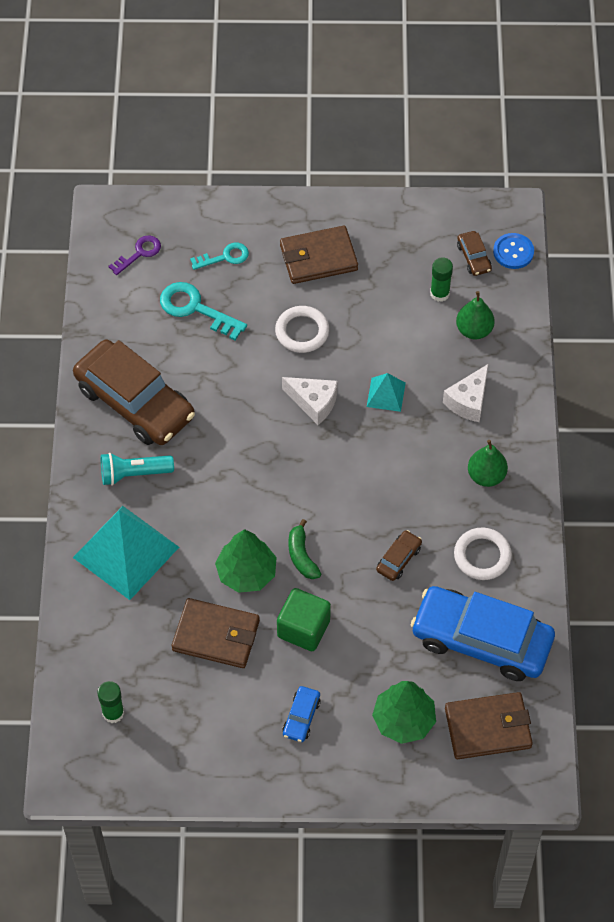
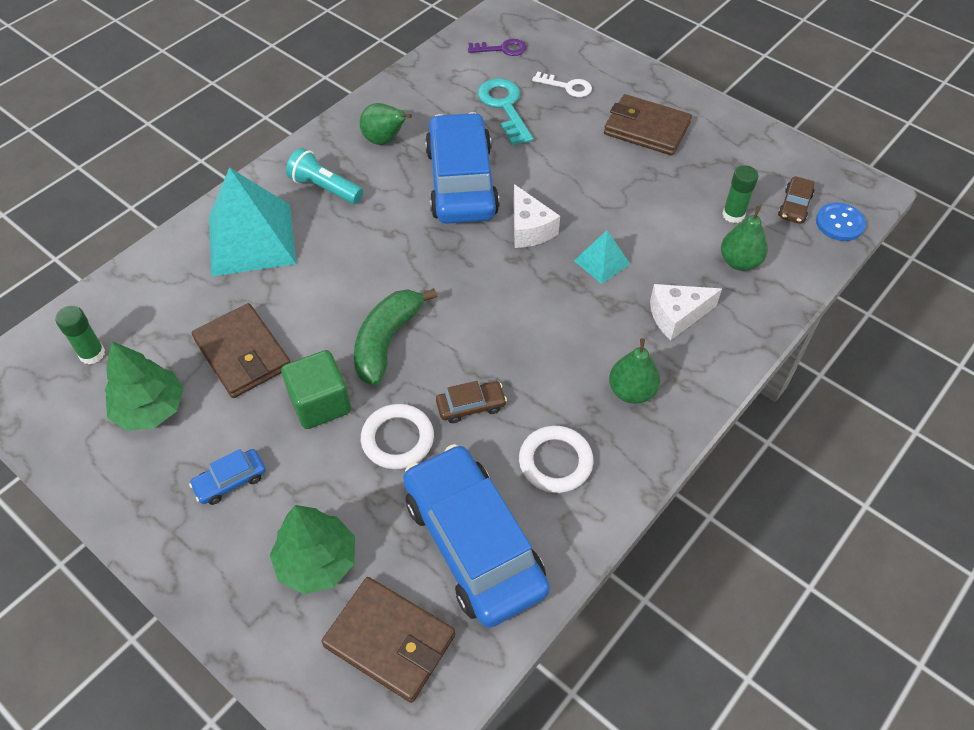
camera: 40 degrees right, 5 degrees down
brown car [73,340,195,445] -> green pear [360,103,412,145]
turquoise key [190,243,249,270] -> white key [532,71,592,97]
green tree [215,529,277,593] -> green tree moved to [105,341,184,431]
white ring [275,306,329,353] -> white ring moved to [361,404,434,469]
green banana [289,519,321,579] -> green banana [354,288,437,386], size x1.62
none -> blue car [425,112,500,224]

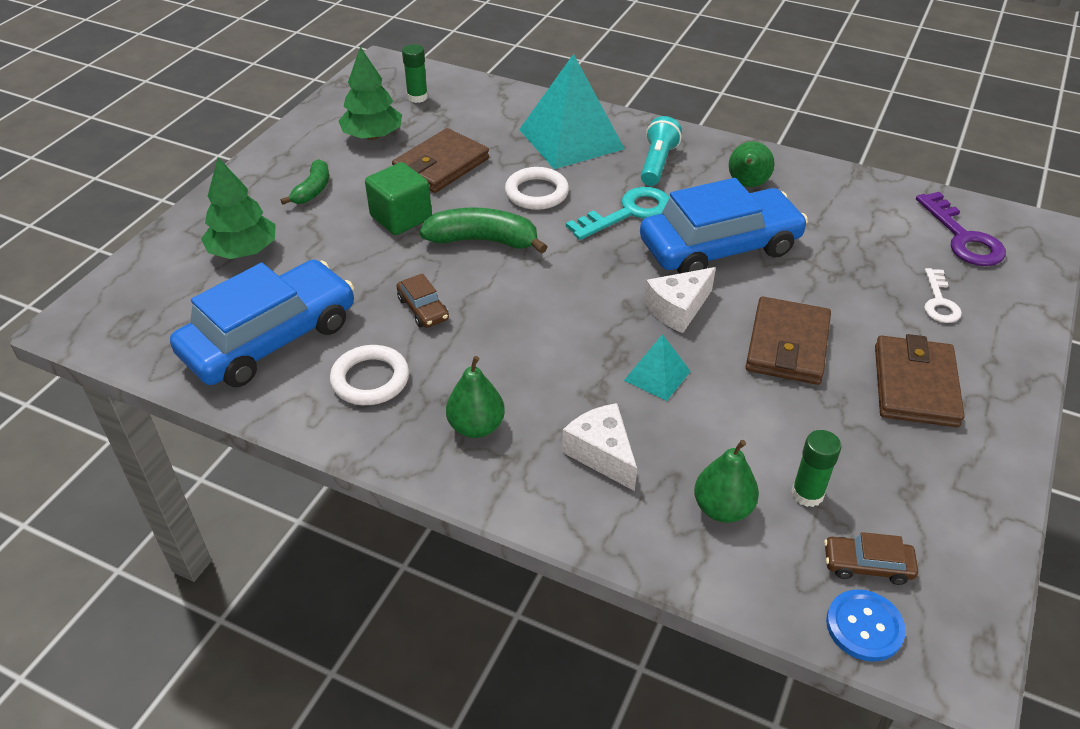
camera: 75 degrees right, 10 degrees down
blue car [189,449,266,505] -> green banana [281,159,329,205]
brown wallet [321,577,455,703] -> brown wallet moved to [746,297,831,385]
white ring [361,404,434,469] -> white ring moved to [505,167,569,210]
purple key [468,39,526,56] -> purple key [916,192,1006,266], size x1.58
turquoise key [478,78,533,145] -> turquoise key moved to [566,187,670,240]

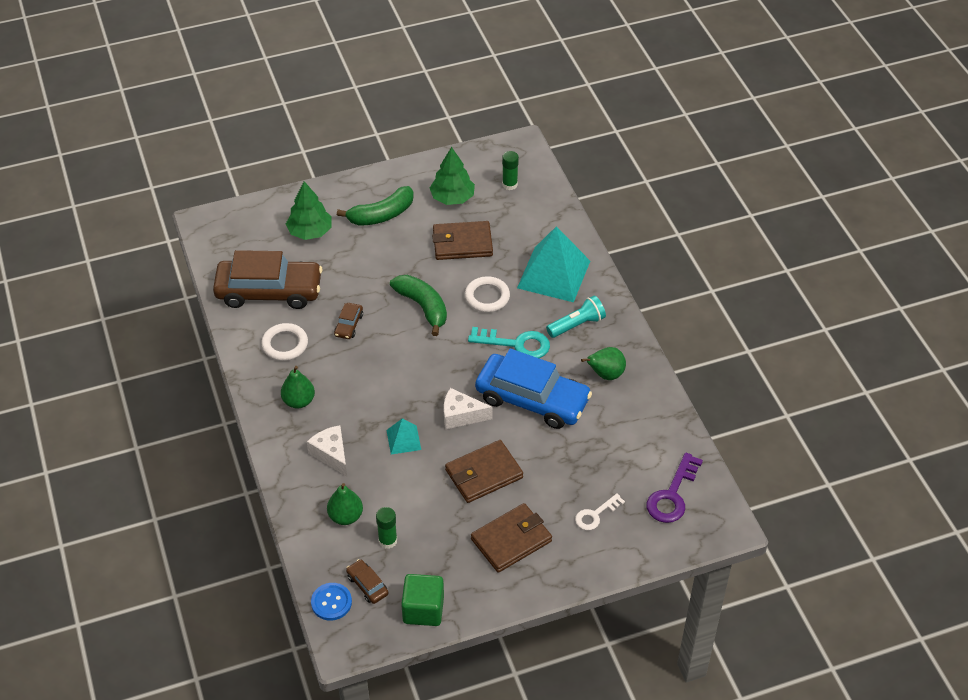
camera: 45 degrees right, 5 degrees up
blue car [170,260,354,387] -> brown car [213,250,323,309]
green banana [281,159,329,205] -> green banana [337,186,414,226], size x1.62
green cube [365,162,432,235] -> green cube moved to [401,574,444,626]
white cheese [562,403,637,491] -> white cheese turned 45 degrees counterclockwise [307,425,347,477]

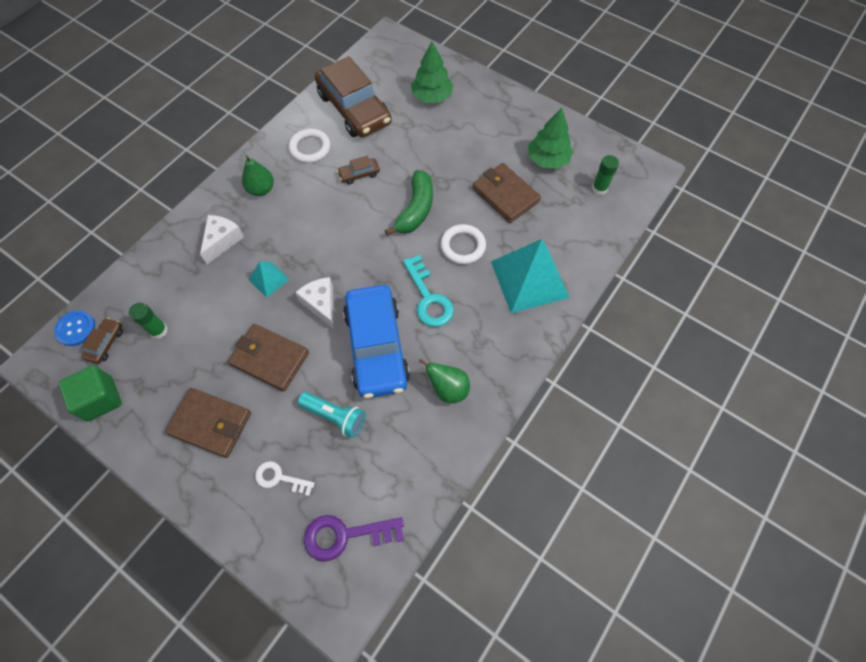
camera: 55 degrees right, 15 degrees up
green pear [327,483,363,525] -> none
green banana [337,186,414,226] -> none
turquoise flashlight [546,296,606,338] -> turquoise flashlight moved to [298,392,366,438]

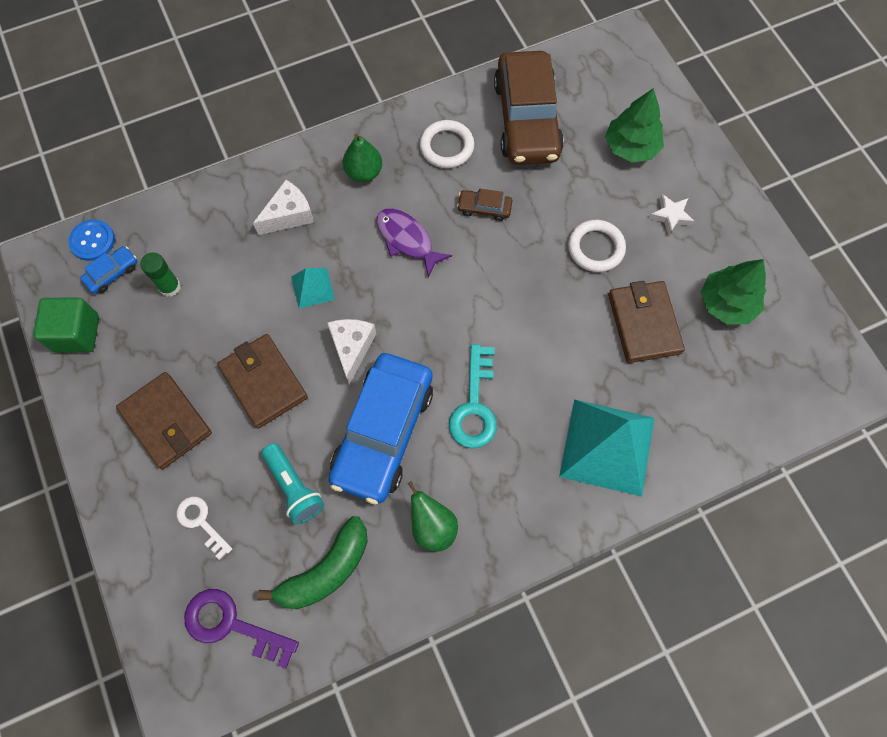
camera: 30 degrees right, 5 degrees up
brown car [81,318,123,364] -> blue car [80,246,137,294]
green banana [385,170,433,236] -> green banana moved to [257,516,368,609]
white ring [441,224,486,264] -> white ring moved to [568,220,626,272]
green glue stick [592,155,619,195] -> none
none -> purple fish [377,209,452,277]
none -> white star [649,194,694,235]

